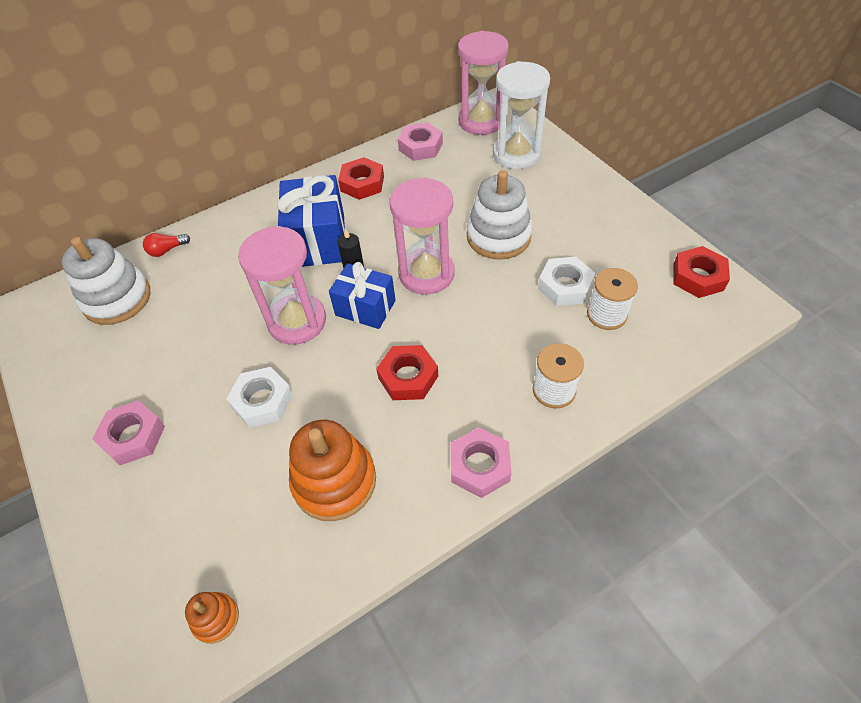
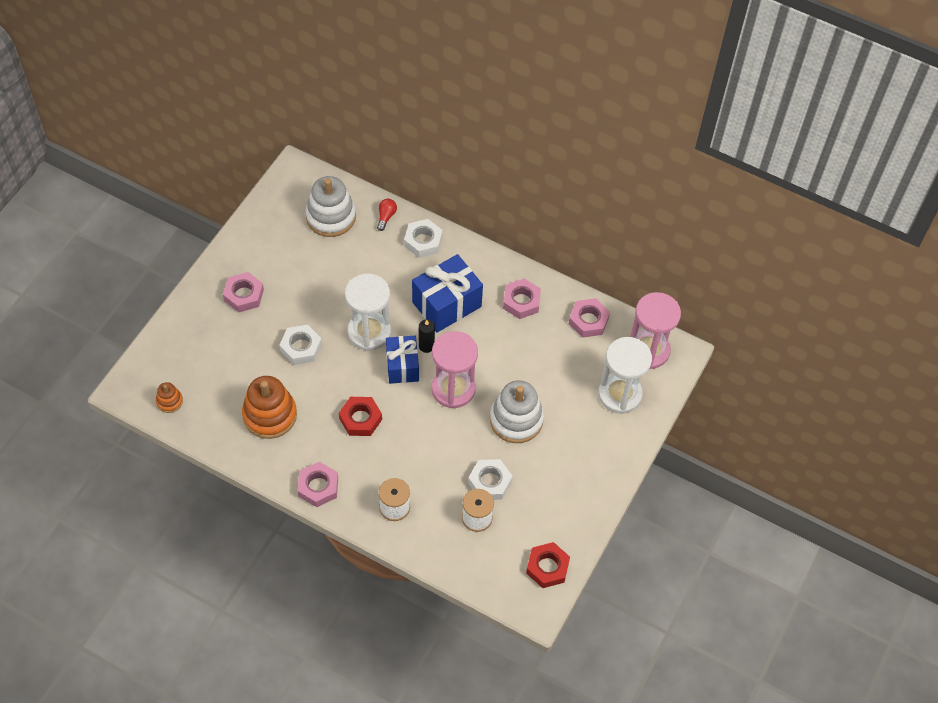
camera: 55 degrees right, 5 degrees up
red light bulb [143,233,190,257] -> red light bulb turned 75 degrees clockwise [377,199,397,231]
pink hourglass [238,226,326,345] -> white hourglass [345,274,391,351]
red nut [338,157,384,200] -> pink nut [503,278,541,319]
none -> white nut [404,219,443,258]

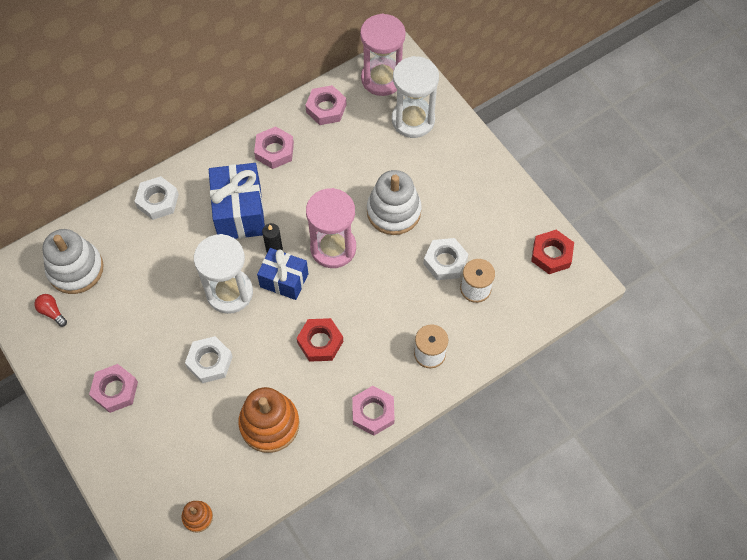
camera: 60 degrees left, 5 degrees up
red light bulb [377,199,397,231] -> red light bulb moved to [34,294,67,327]

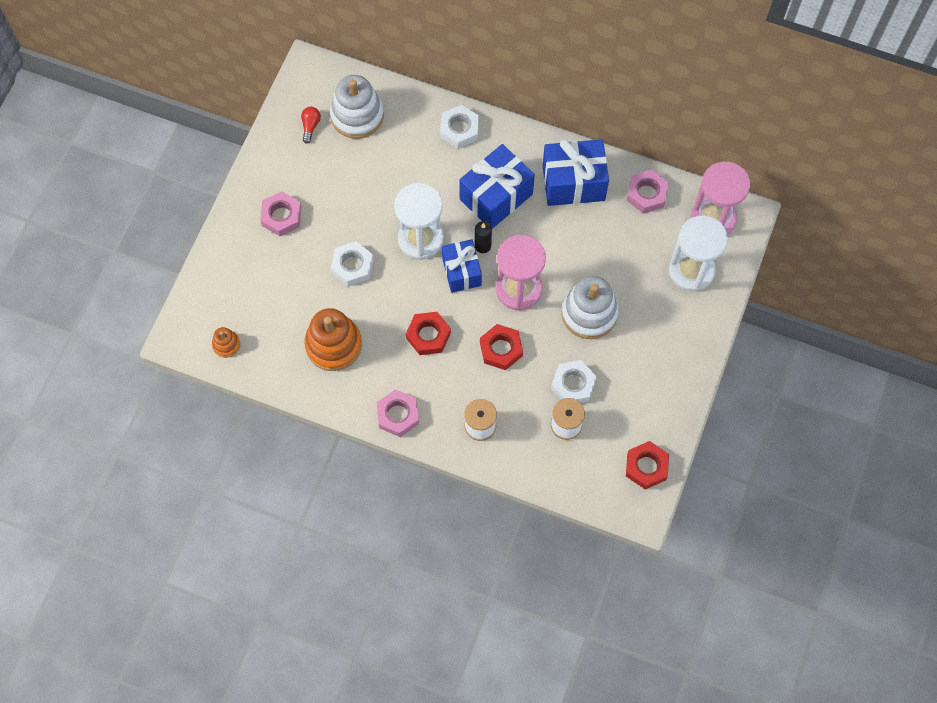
camera: 55 degrees right, 5 degrees up
pink nut [254,126,294,169] -> blue gift [542,139,609,206]
none -> red nut [480,324,523,370]

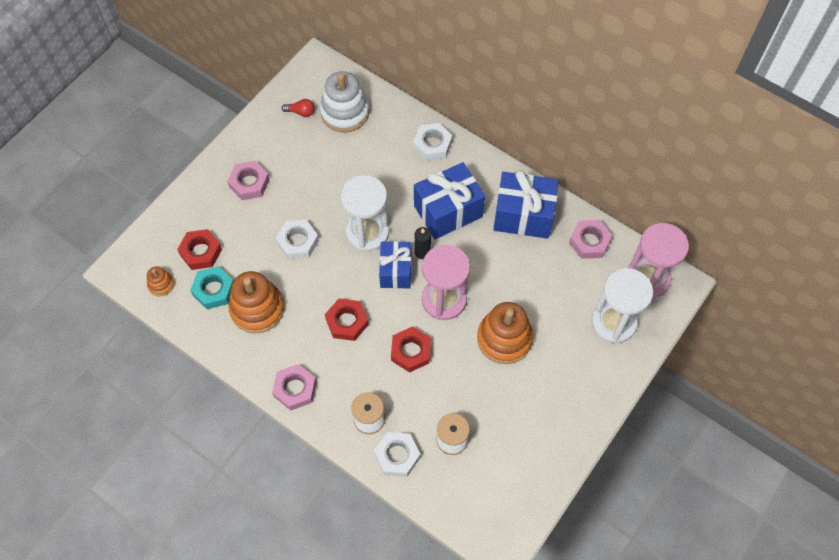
camera: 15 degrees right, 5 degrees down
red light bulb [301,107,321,144] -> red light bulb turned 75 degrees clockwise [282,99,315,117]
white nut [551,360,597,403] -> white nut moved to [374,432,420,477]
white stacking toy [561,276,618,339] -> orange stacking toy [477,302,533,364]
red nut [626,441,669,489] -> red nut moved to [177,229,222,270]
none -> turquoise nut [190,266,233,309]

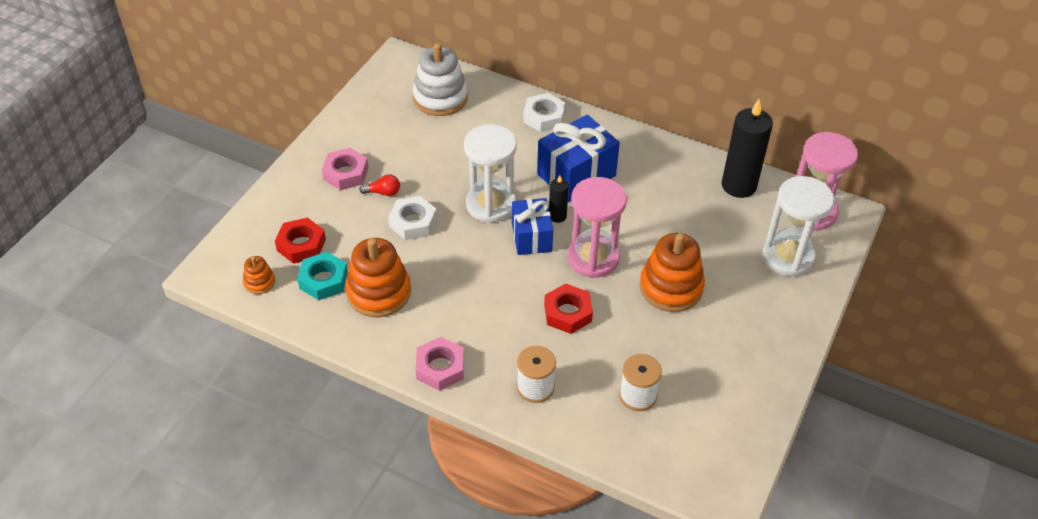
camera: 10 degrees left, 15 degrees down
red light bulb [282,99,315,117] -> red light bulb moved to [359,174,400,196]
red nut [325,299,369,341] -> none
white nut [374,432,420,477] -> none
blue gift [493,170,559,239] -> none
pink nut [569,220,613,259] -> black candle [722,99,773,198]

